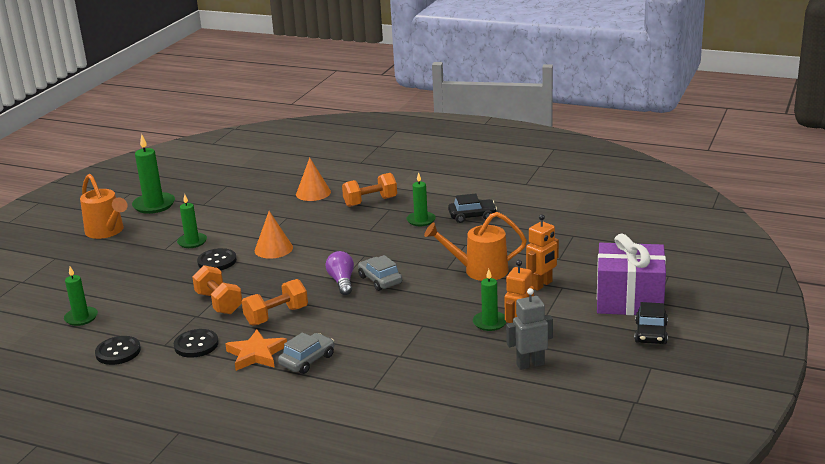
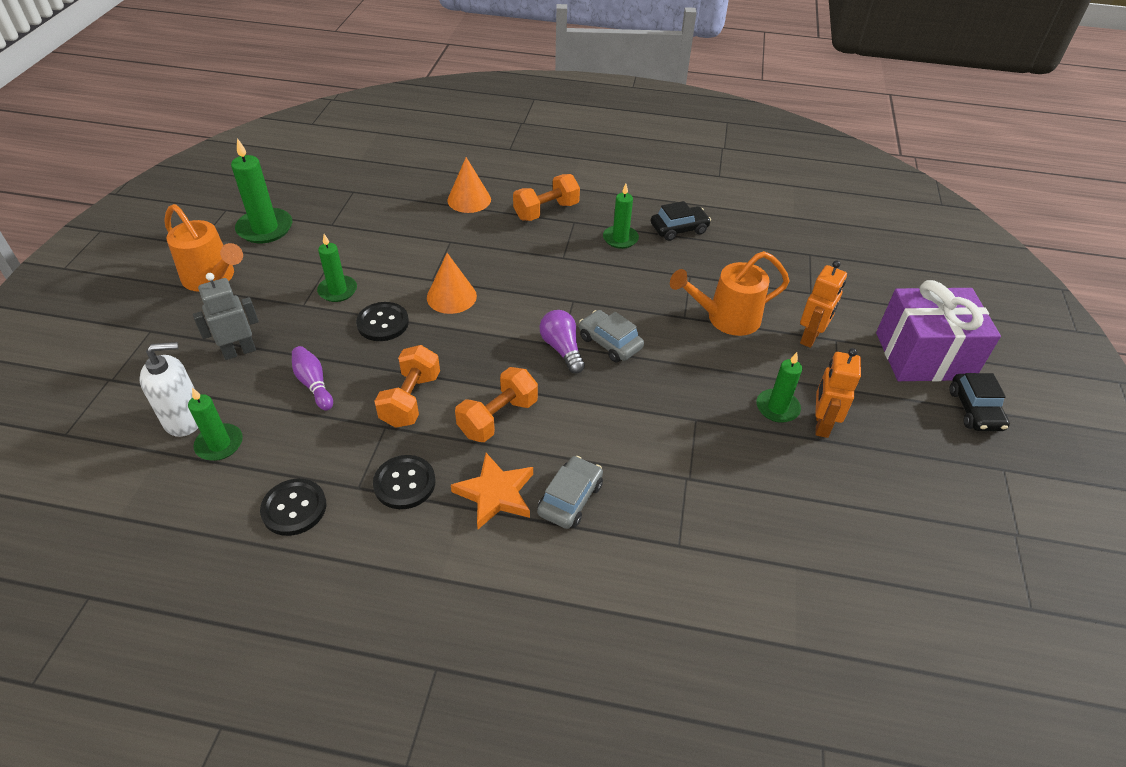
camera: 15 degrees left, 20 degrees up
orange dumbbell [192,265,242,314] -> orange dumbbell turned 60 degrees clockwise [374,345,440,428]
grey robot [506,288,553,370] -> grey robot moved to [193,273,259,360]
none -> white soap dispenser [139,342,198,437]
none -> purple bowling pin [292,346,333,410]

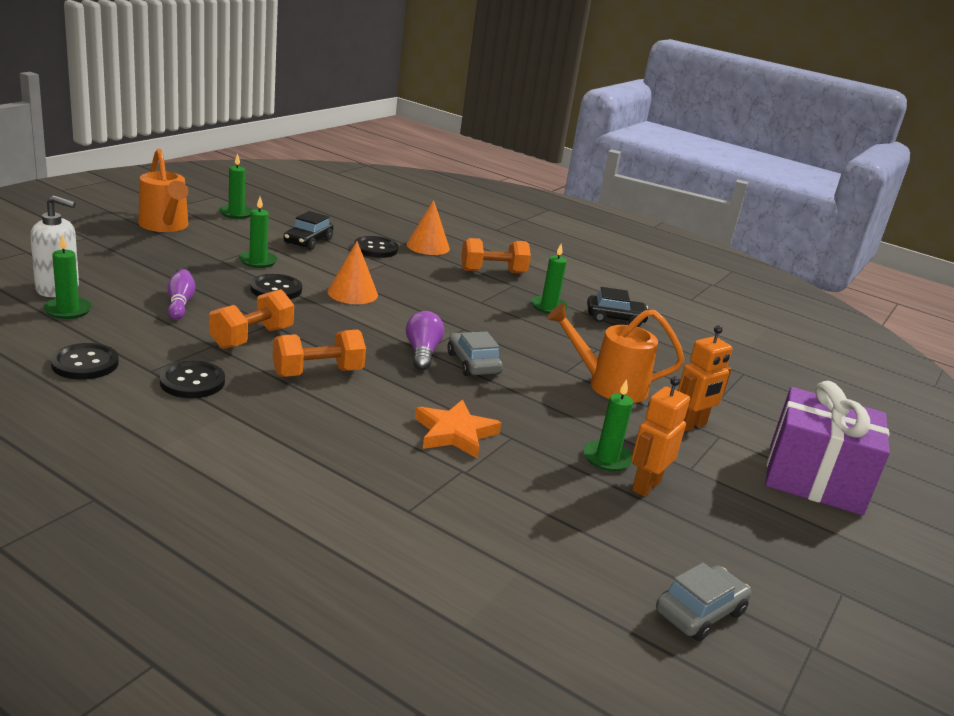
camera: 20 degrees right, 20 degrees down
grey robot [193,273,259,360] -> none
green candle [231,138,292,243] -> green candle [219,153,253,219], size x0.65
orange star [451,453,533,529] -> orange star moved to [415,399,501,459]
grey car [537,456,603,529] -> grey car moved to [656,563,751,641]
black car [949,373,1010,431] -> black car moved to [284,211,333,250]
none -> black button [354,236,399,258]

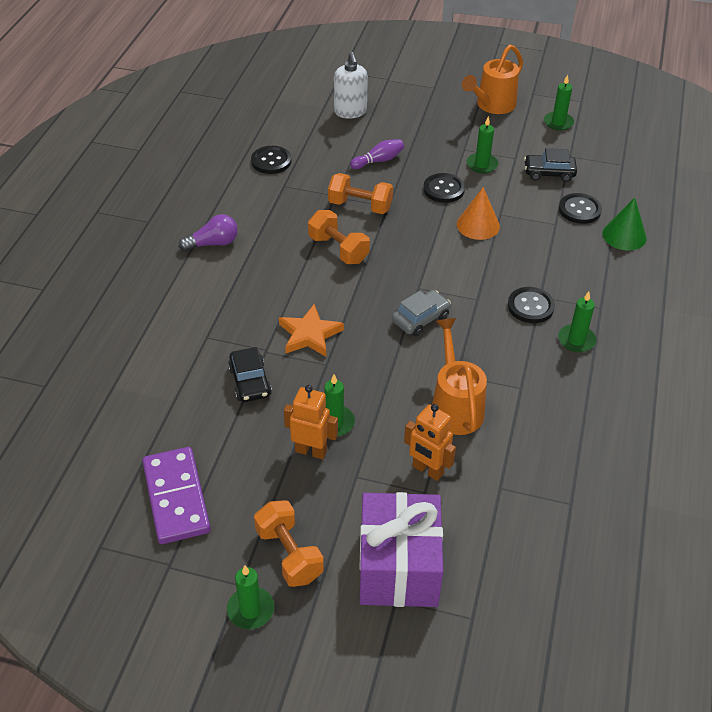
camera: 75 degrees right, 20 degrees up
green candle [43,234,92,319] -> green candle moved to [227,565,274,629]
black button [160,361,225,398] -> black button moved to [508,287,555,323]
orange cone [406,200,450,255] -> green cone [603,198,647,250]
purple light bulb [406,311,444,371] -> purple light bulb moved to [179,214,238,251]
orange dumbbell [461,238,531,274] -> orange dumbbell moved to [254,500,324,587]
black car [587,287,650,327] -> black car moved to [228,347,272,402]
grey car [656,563,751,641] -> purple domino [142,447,211,544]

